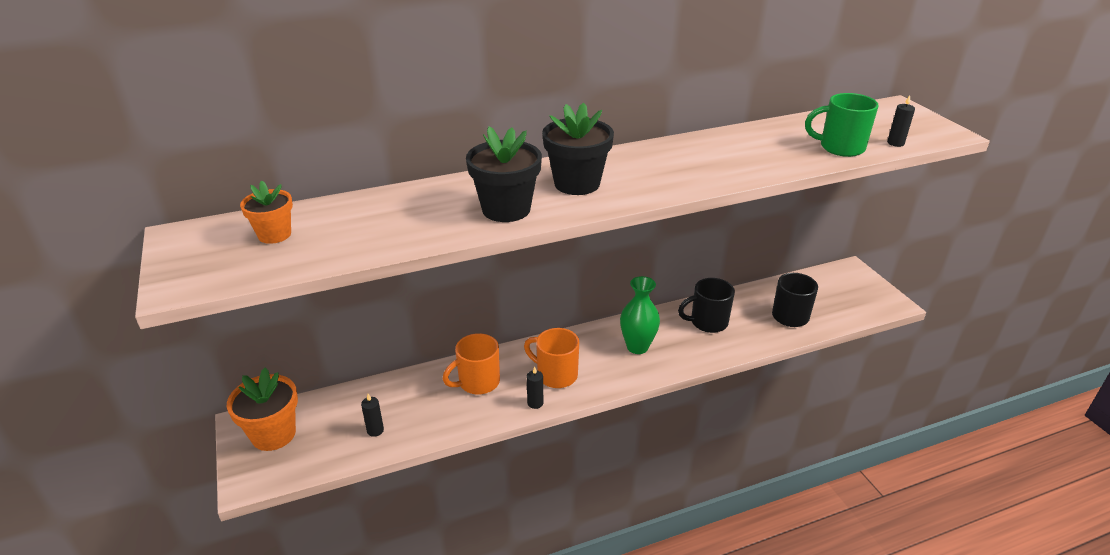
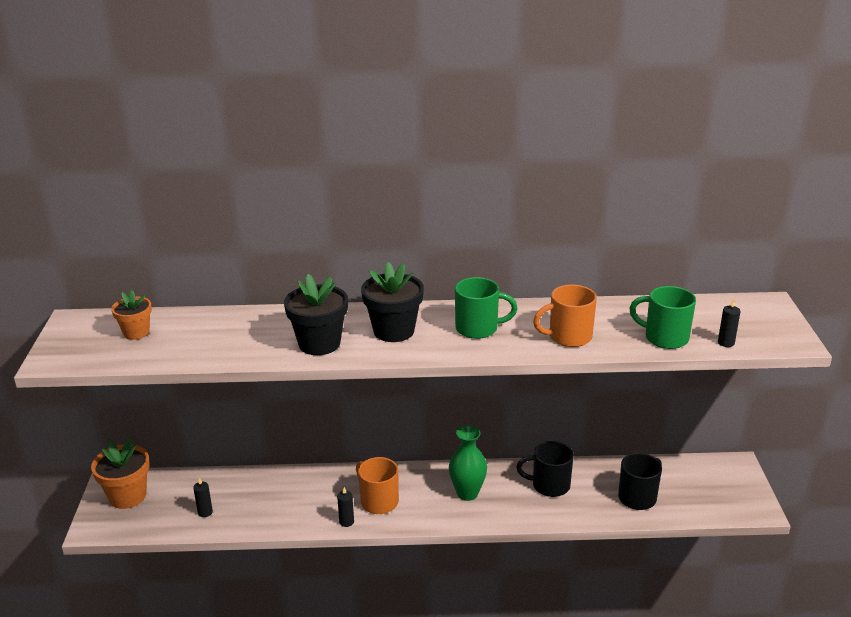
camera: 20 degrees right, 5 degrees down
orange mug [443,333,500,394] -> orange mug moved to [533,285,597,347]
none -> green mug [455,277,518,339]

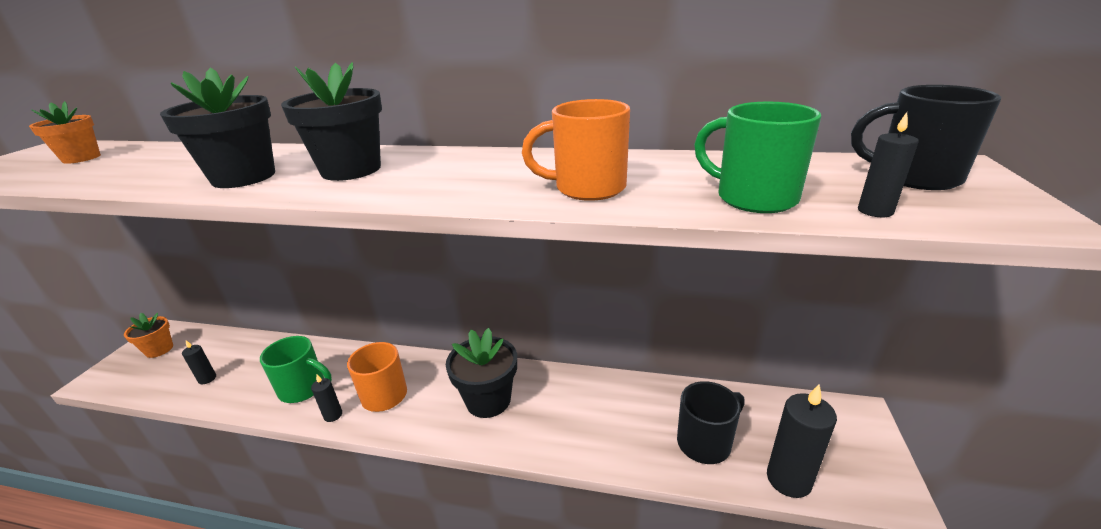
camera: 15 degrees right, 0 degrees up
orange flower pot [91,438,150,509] -> orange flower pot [124,313,173,358], size x0.62
green vase [449,425,487,501] -> black flower pot [446,328,517,418]
green mug [455,277,518,339] -> green mug moved to [260,336,332,403]
black mug [516,441,574,497] -> black mug moved to [851,85,1001,190]
none -> black candle [767,384,837,498]

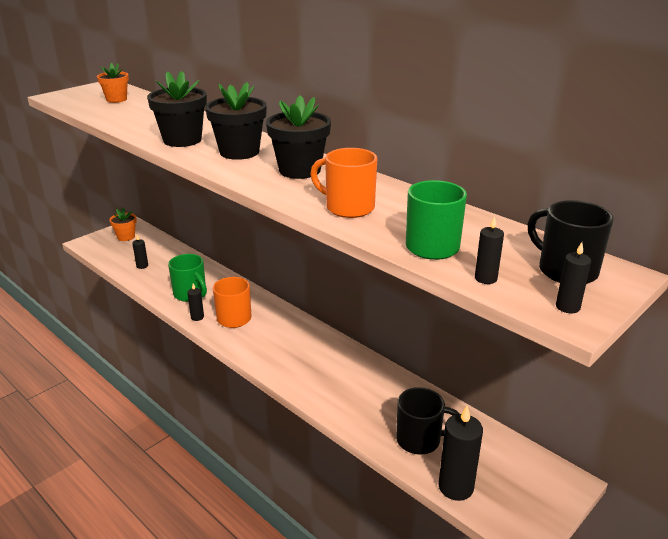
camera: 30 degrees right, 0 degrees up
black flower pot [446,328,517,418] -> black flower pot moved to [266,95,331,179]
none -> black candle [556,242,591,313]

